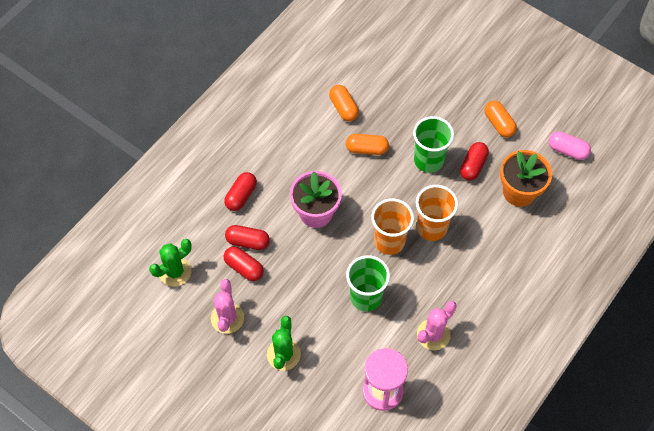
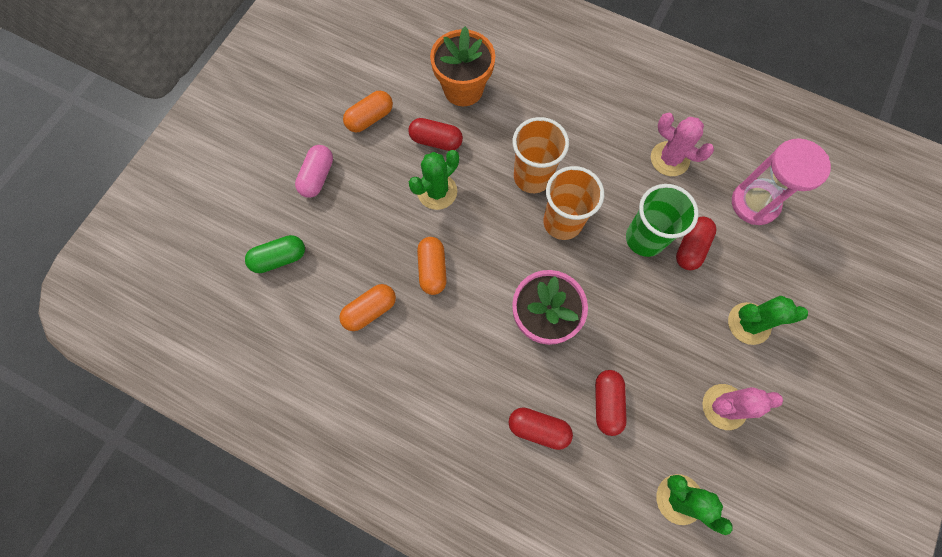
camera: 100 degrees left, 10 degrees up
red capsule [224,246,264,281] -> red capsule moved to [676,217,717,270]
green cup [413,116,454,173] -> green cactus [409,150,459,210]
pink capsule [549,131,591,160] -> pink capsule moved to [295,145,333,198]
none -> green capsule [245,235,305,273]

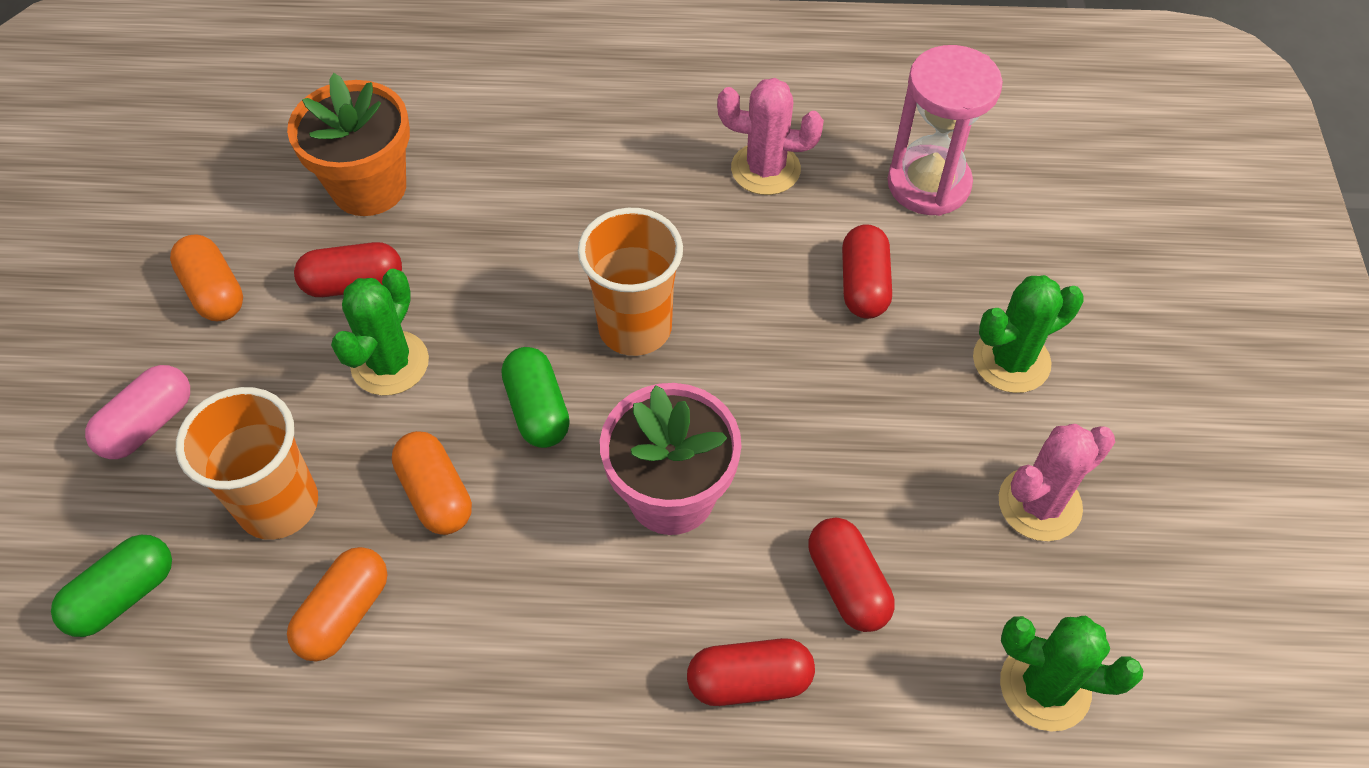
camera: 25 degrees left, 15 degrees down
pink capsule [295,145,333,198] -> pink capsule turned 45 degrees clockwise [85,365,190,459]
orange capsule [343,91,393,133] -> orange capsule turned 60 degrees counterclockwise [170,234,243,321]
orange cup [513,117,569,193] -> orange cup moved to [176,387,318,540]
green cup [626,184,699,257] -> none
none -> green capsule [501,347,570,448]

